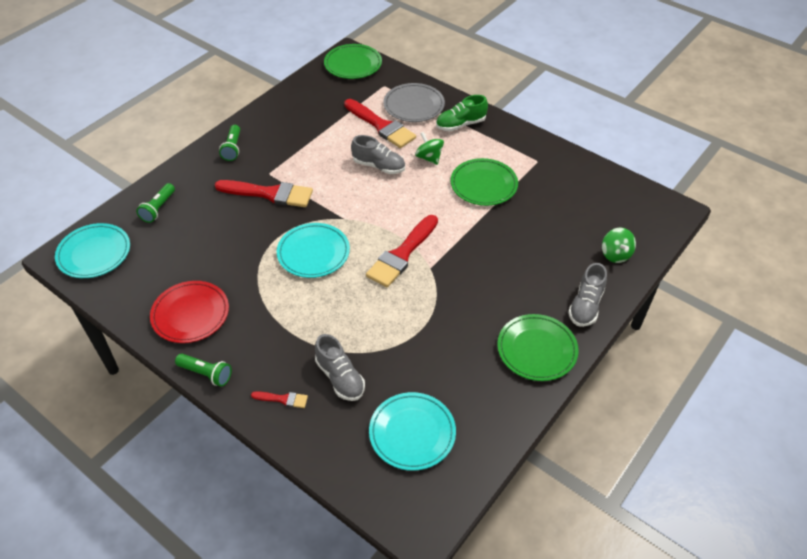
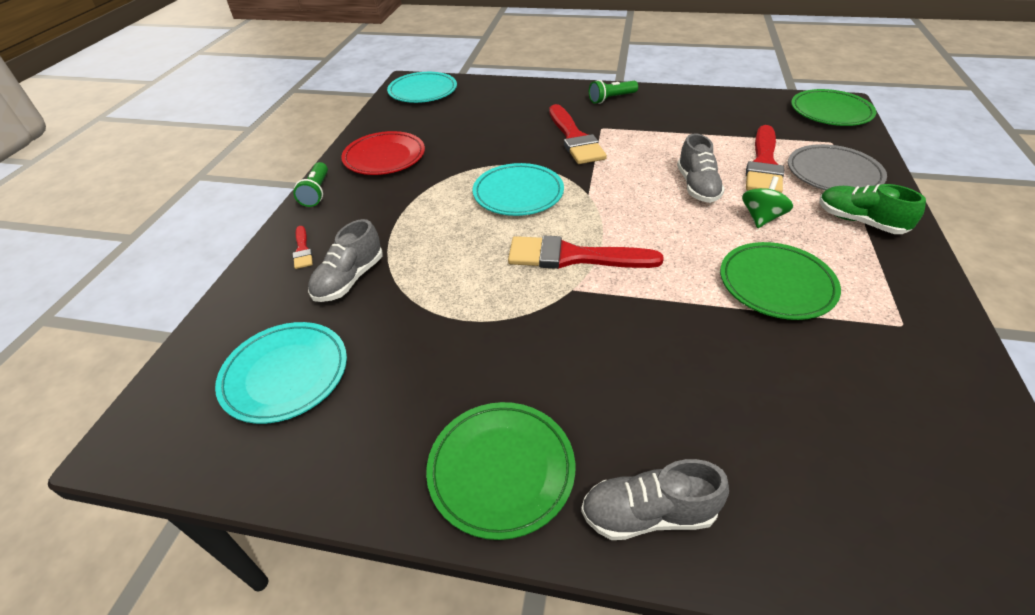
camera: 65 degrees right, 5 degrees down
green flashlight [136,183,175,223] -> none
green spinning top [602,228,636,263] -> none

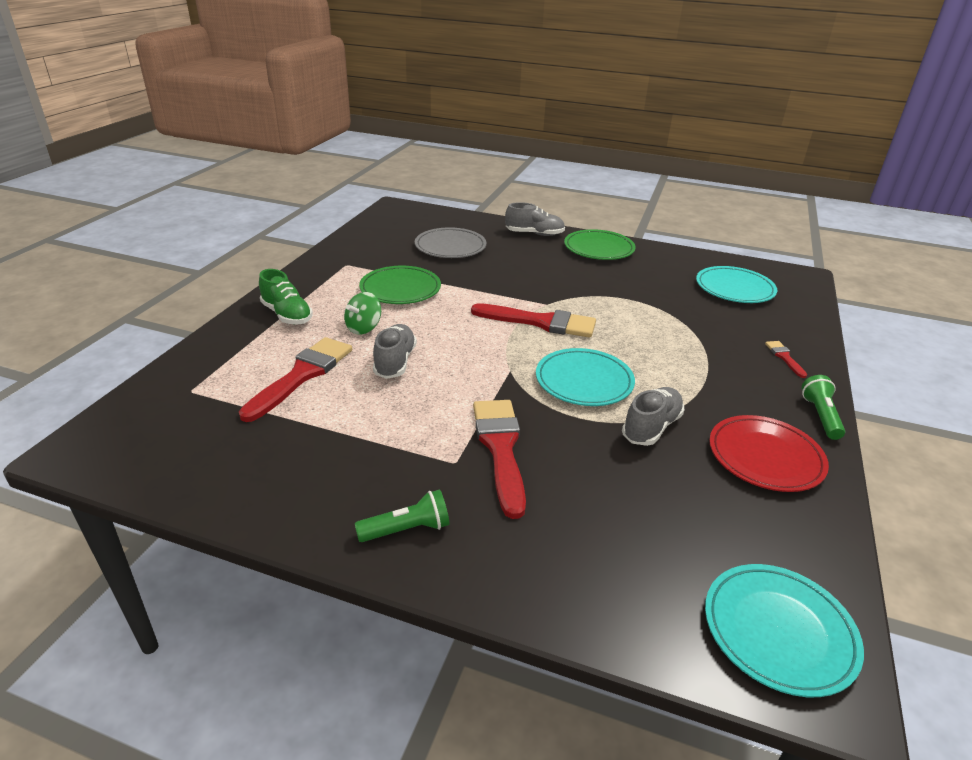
camera: 175 degrees left, 10 degrees down
grey shoe [308,219,383,302] -> grey shoe moved to [622,387,685,446]
grey plate [788,144,887,190] -> grey plate moved to [415,227,486,258]
green plate [791,89,876,126] -> none

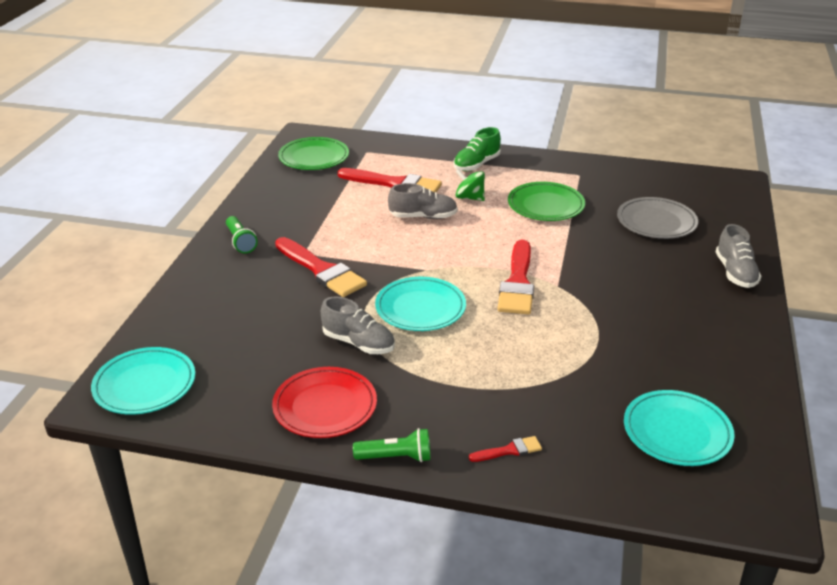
camera: 85 degrees right, 0 degrees up
red brush [473,400,526,519] -> red brush turned 60 degrees clockwise [275,237,367,297]
green plate [564,229,636,260] -> green plate moved to [278,137,349,170]

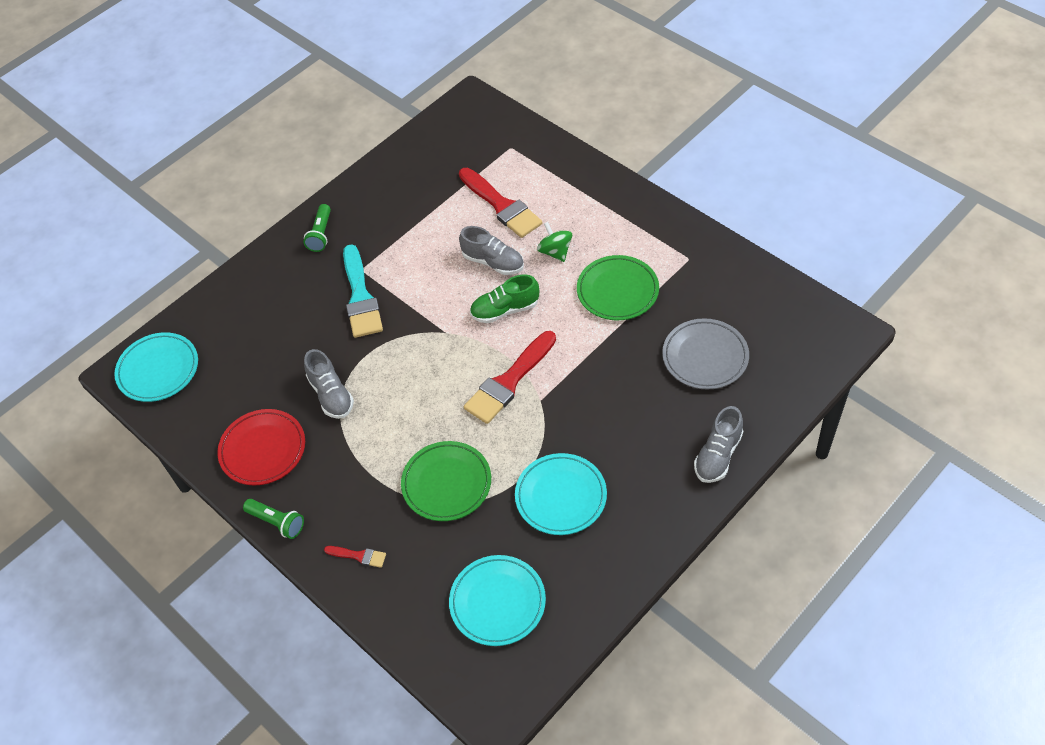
camera: 35 degrees right, 20 degrees up
red brush [275,237,367,297] -> turquoise brush [343,244,383,338]
green plate [278,137,349,170] -> green plate moved to [401,441,491,521]
turquoise plate [375,277,466,331] -> turquoise plate moved to [515,453,607,535]
green shoe [454,127,501,171] -> green shoe moved to [470,274,539,323]

